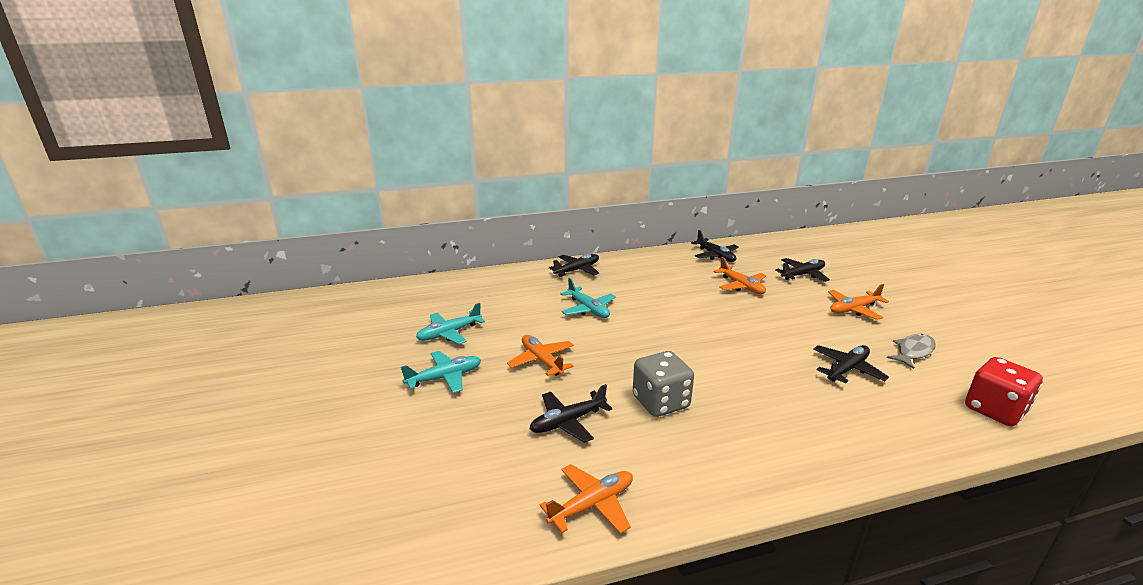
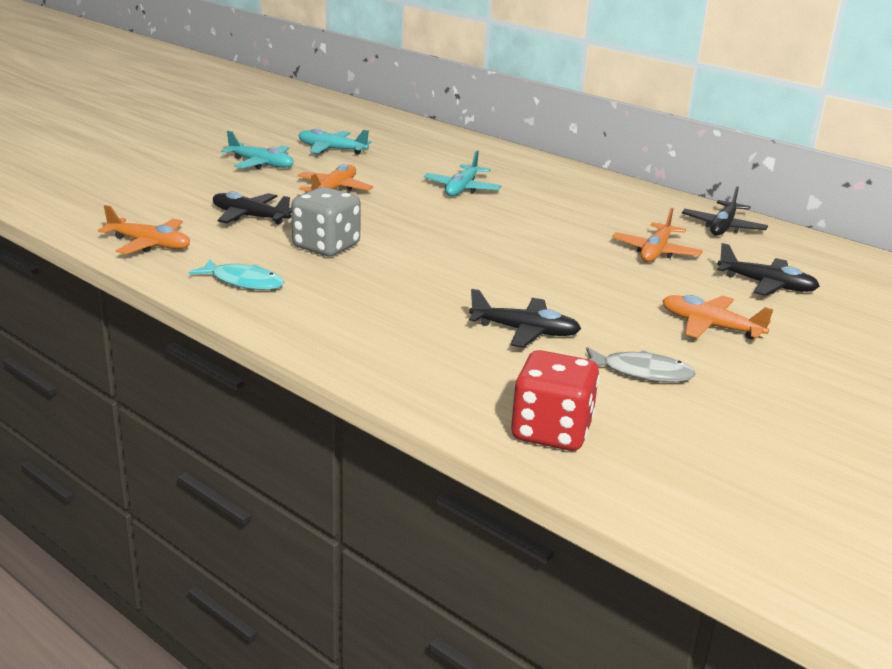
camera: 55 degrees right, 0 degrees up
black plane [549,254,599,277] -> none
none -> turquoise fish [189,259,284,290]

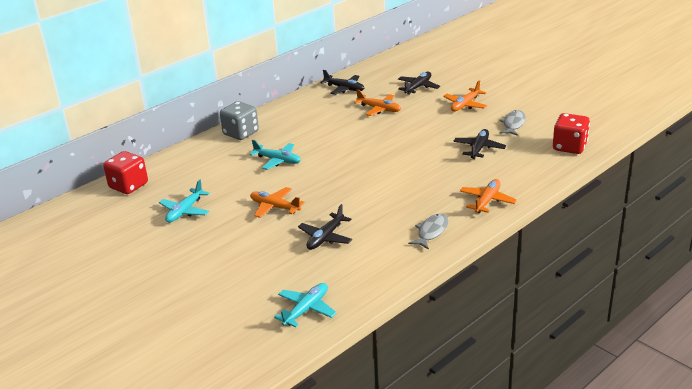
camera: 80 degrees left, 5 degrees up
orange plane [98,205,190,254] -> orange plane moved to [460,179,517,213]
turquoise fish [189,259,284,290] -> grey fish [408,213,449,250]
turquoise plane [221,131,294,169] -> turquoise plane moved to [274,283,337,327]
grey dice [291,187,361,256] -> grey dice moved to [220,101,259,140]
none -> red dice [103,151,148,194]

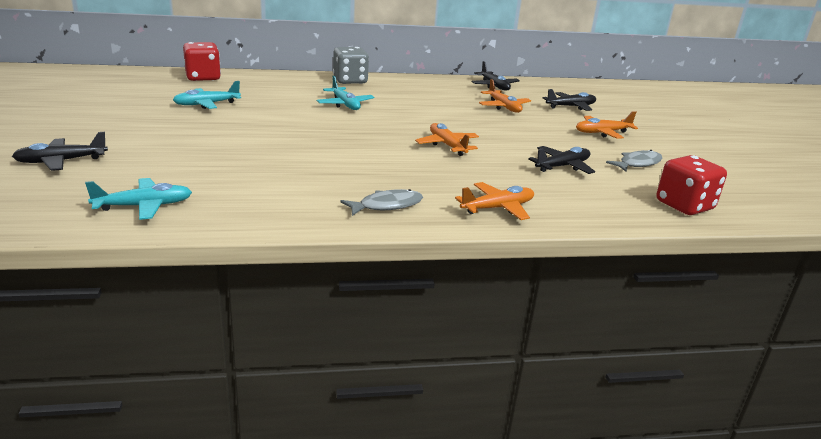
camera: 30 degrees right, 5 degrees down
orange plane [250,187,305,218] -> orange plane moved to [415,123,479,156]
black plane [298,204,352,250] -> black plane moved to [12,132,108,171]

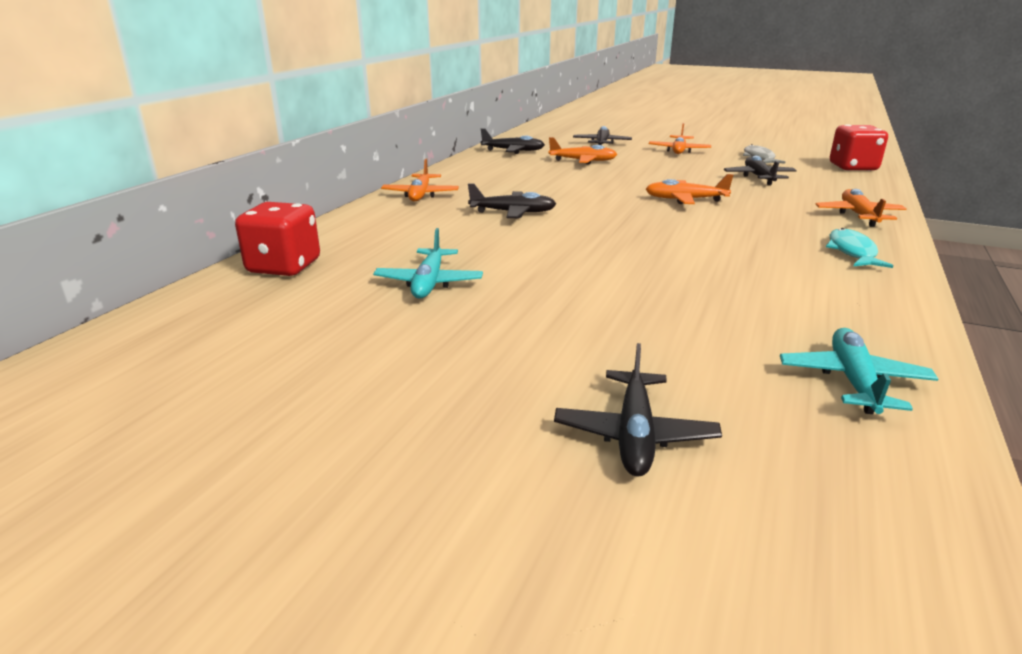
camera: 55 degrees left, 0 degrees up
turquoise plane [317,76,375,110] -> black plane [468,183,556,218]
grey dice [333,47,369,84] -> orange plane [381,159,459,201]
grey fish [341,189,423,216] -> turquoise fish [826,228,893,268]

